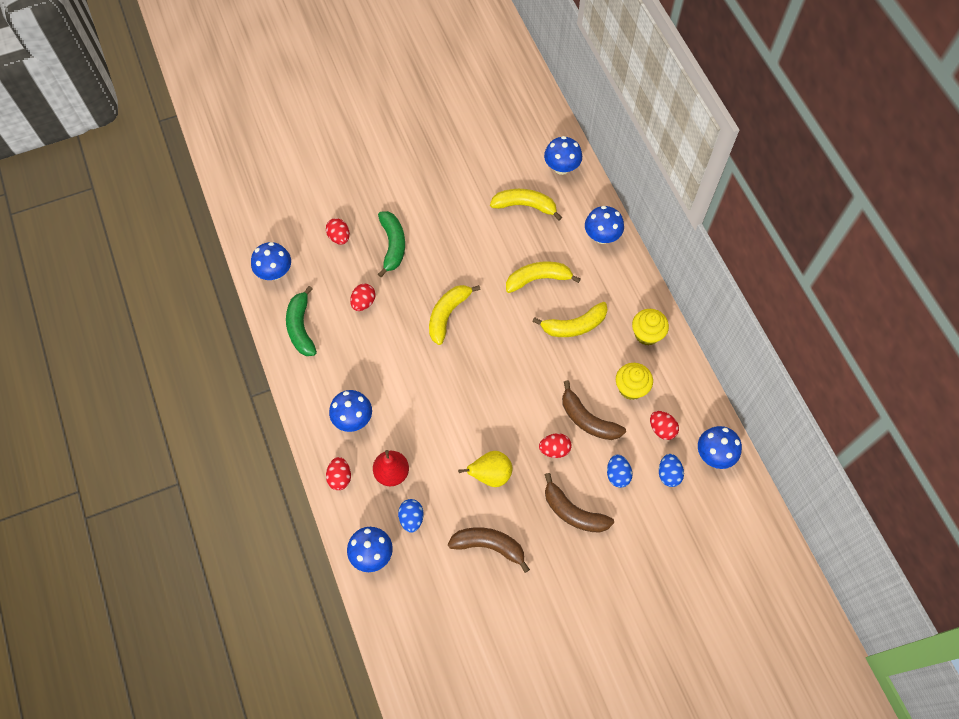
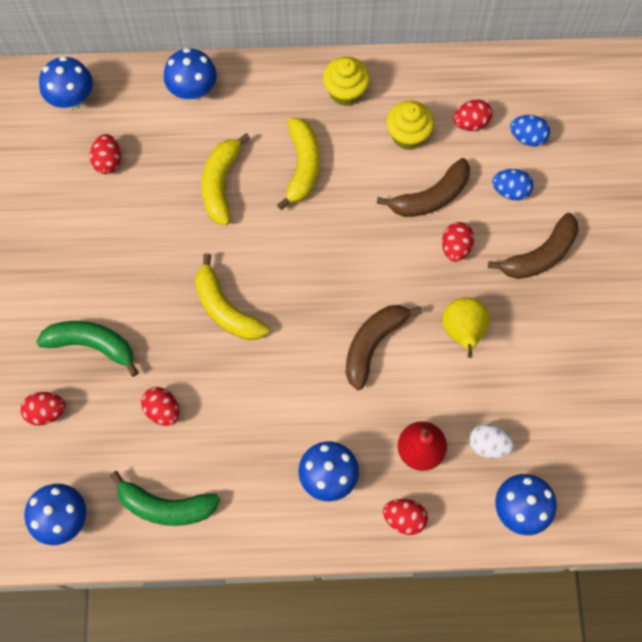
camera: 70 degrees left, 5 degrees up
blue egg [398,499,424,533] -> white egg [469,424,514,458]
brown banana [448,527,530,573] -> brown banana moved to [346,305,422,390]
yellow banana [490,189,562,221] -> red egg [90,134,121,174]
blue mushroom [698,426,742,469] -> none

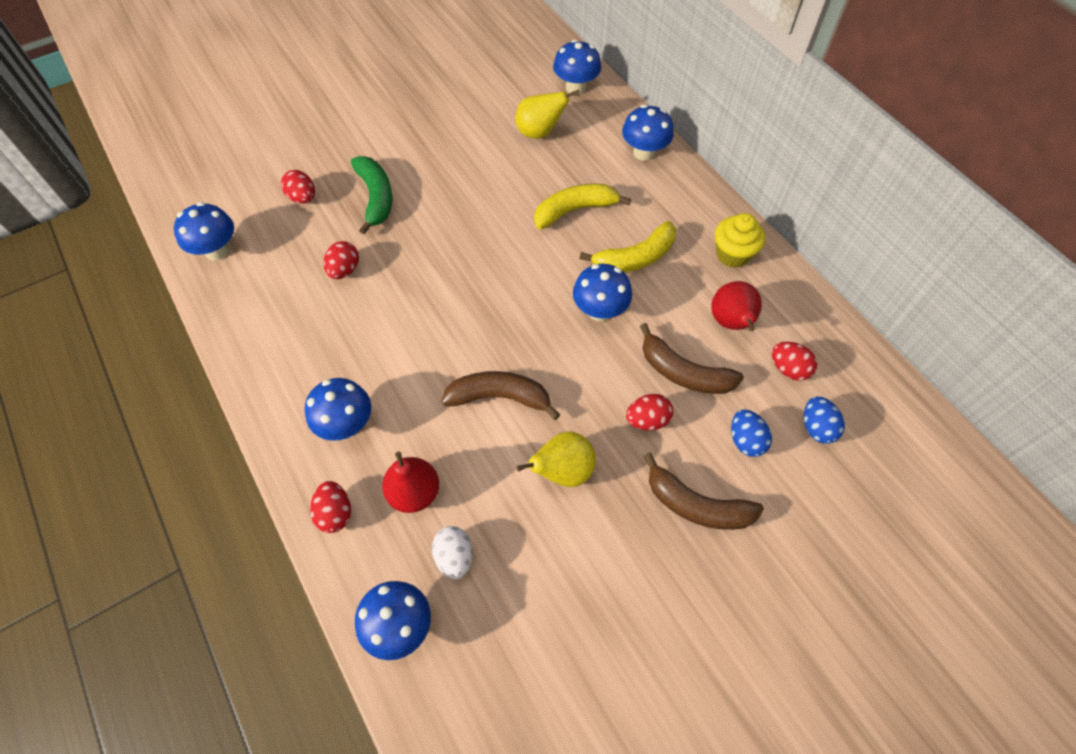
camera: 60 degrees right, 10 degrees down
red egg [90,134,121,174] -> yellow pear [515,90,579,139]
green banana [110,471,220,526] -> none
yellow banana [195,253,269,340] -> none
yellow cupcake [387,100,434,150] -> red pear [711,281,762,331]
none -> blue mushroom [573,264,632,322]

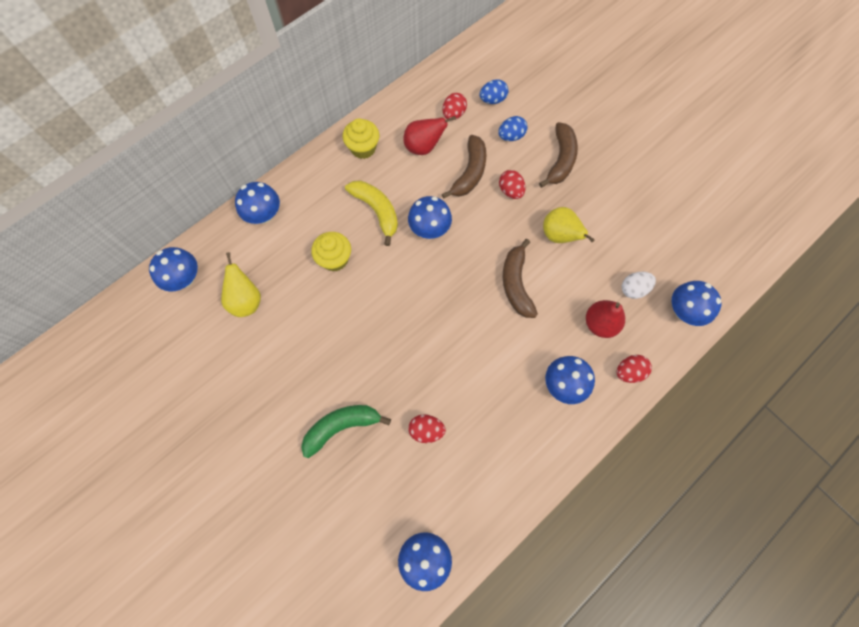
camera: 100 degrees left, 10 degrees up
red egg [281,170,315,204] -> none
yellow banana [534,184,631,229] -> yellow cupcake [311,232,351,271]

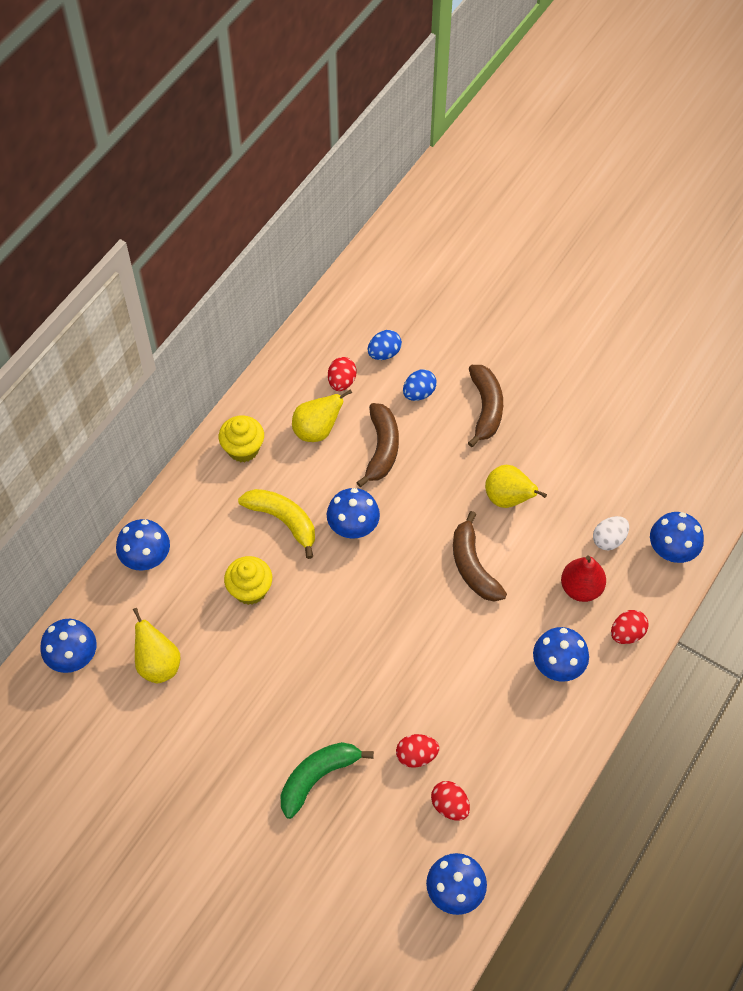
camera: 15 degrees left, 10 degrees down
red pear [403,116,456,155] -> yellow pear [292,389,352,442]
red egg [499,170,525,199] -> red egg moved to [431,781,470,821]

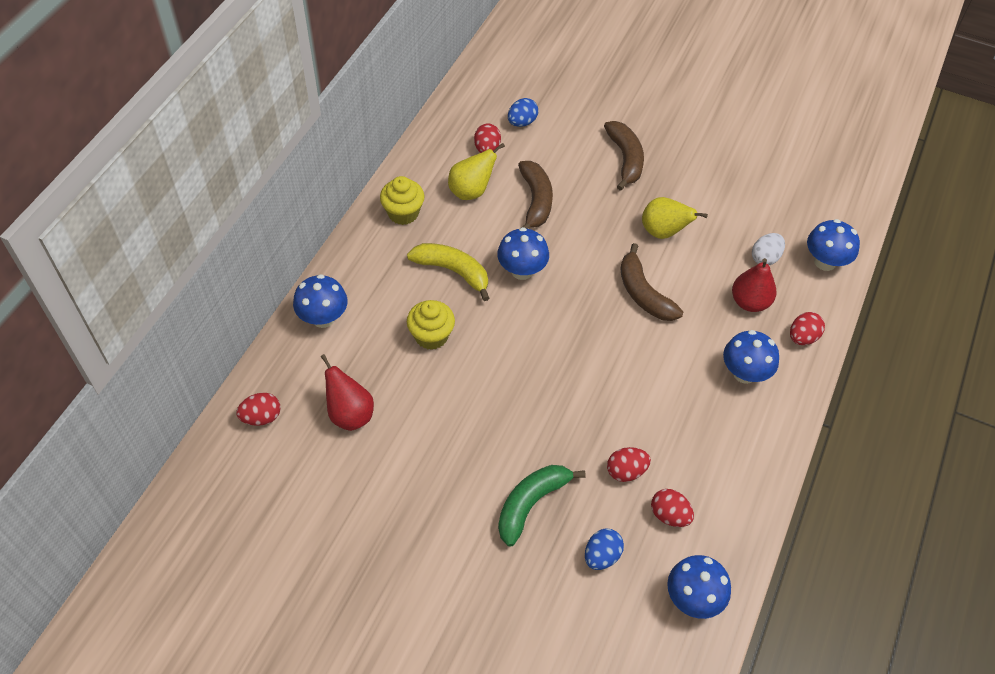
camera: 10 degrees left, 5 degrees down
blue mushroom [41,619,97,673] -> red egg [236,393,281,426]
yellow pear [133,608,181,683] -> red pear [321,354,374,431]
blue egg [403,369,437,401] -> blue egg moved to [585,529,624,570]

